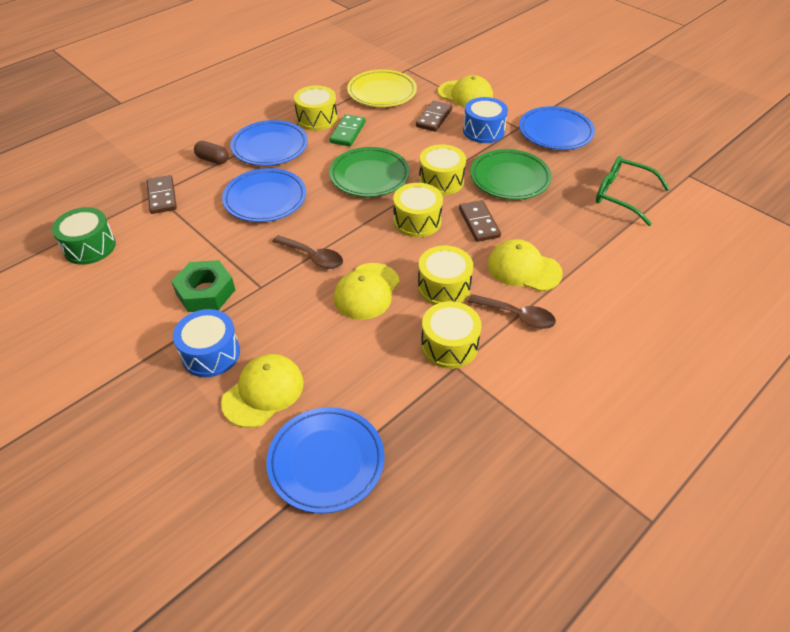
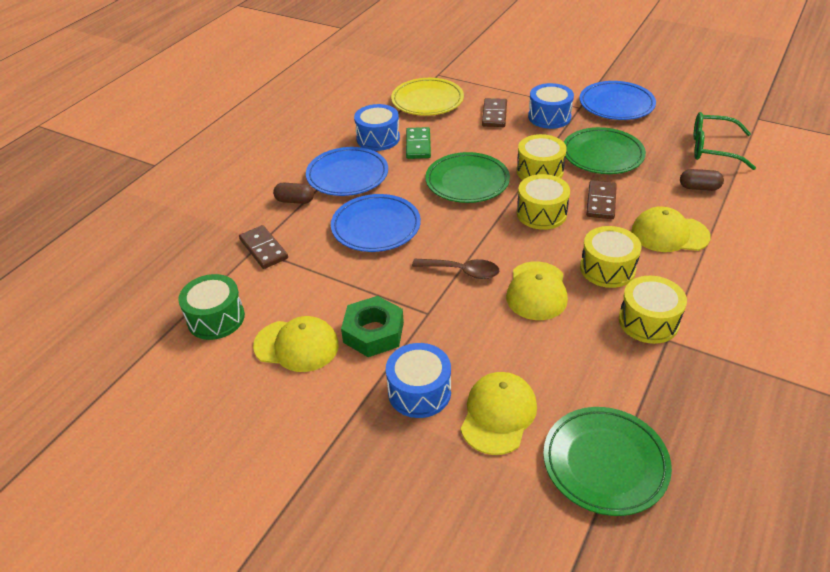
camera: 15 degrees left, 5 degrees down
blue plate [267,407,385,514] -> green plate [543,407,672,516]
yellow drum [294,85,337,131] -> blue drum [354,104,400,151]
yellow cap [438,75,493,107] -> yellow cap moved to [253,316,339,372]
brown domino [459,200,501,242] -> brown domino turned 45 degrees clockwise [586,180,617,219]
brown spoon [468,294,556,329] -> none
none -> brown capsule [680,169,724,191]

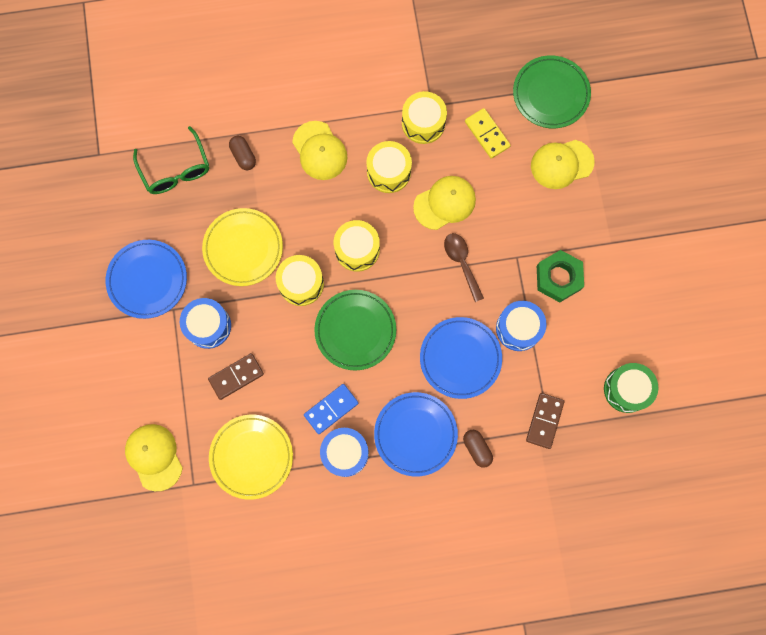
camera: 130 degrees left, 35 degrees up
yellow cap [253,316,339,372] -> yellow cap moved to [125,424,183,491]
blue drum [386,343,451,418] -> blue drum moved to [496,301,547,351]
green domino [406,127,431,159] -> blue domino [304,384,358,434]
green plate [564,127,646,174] -> yellow plate [202,208,283,286]
brown domino [586,180,617,219] -> none
none -> yellow domino [465,108,511,159]

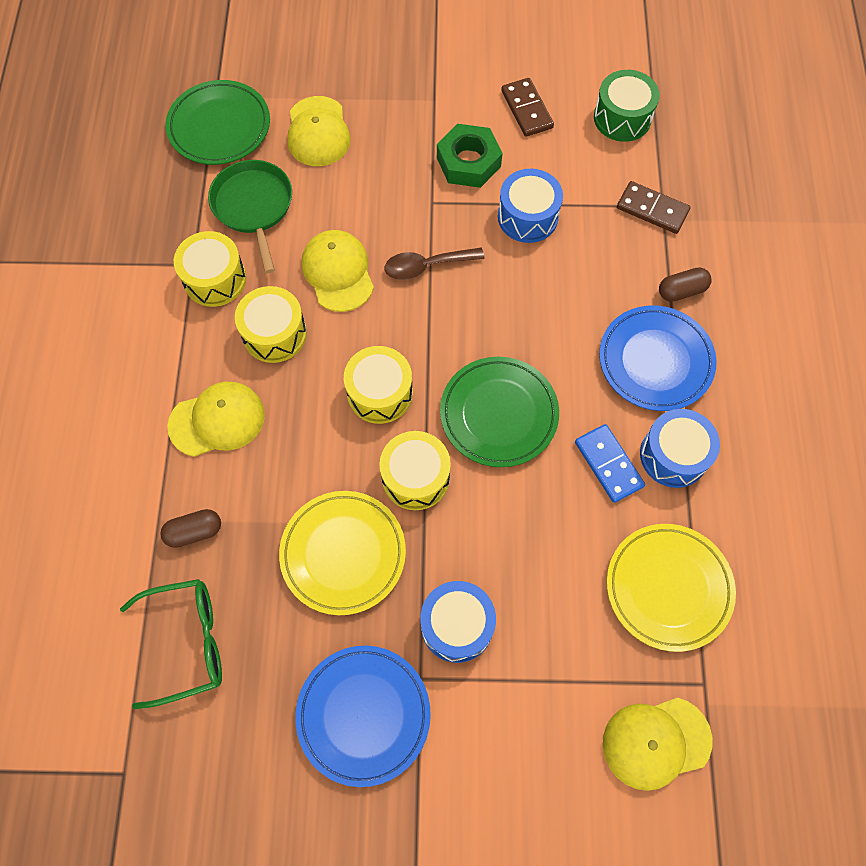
camera: 80 degrees left, 10 degrees down
brown domino [208,353,264,400] -> brown domino moved to [501,78,554,137]
blue plate [420,317,502,399] -> none
yellow domino [465,108,511,159] -> green pan [208,160,292,273]

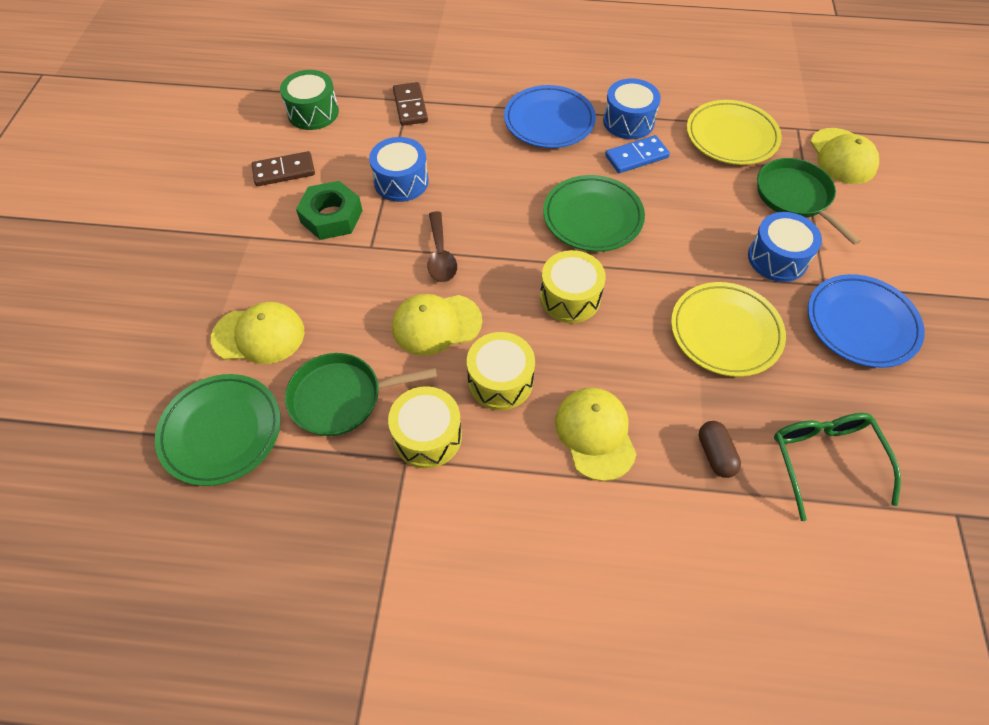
camera: 85 degrees left, 10 degrees down
yellow drum [379,431,451,510] -> none
brown domino [617,181,690,234] -> brown domino turned 45 degrees counterclockwise [393,82,428,126]
brown capsule [659,267,712,302] -> none
none -> green pan [757,158,861,245]

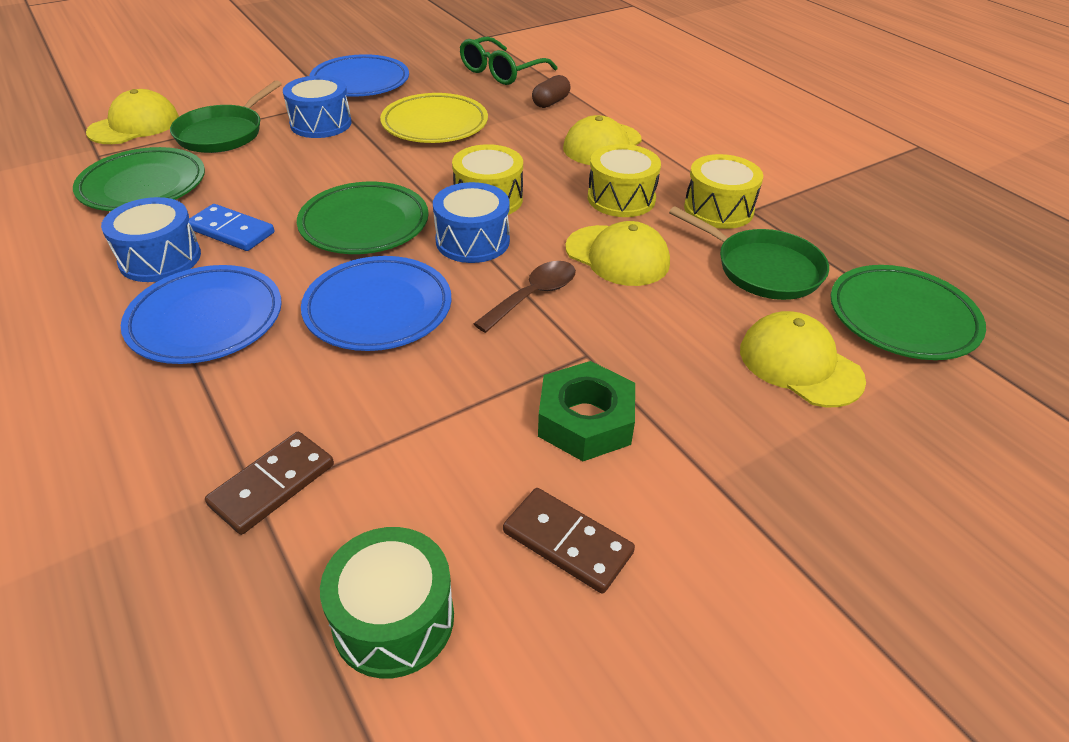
camera: 130 degrees left, 15 degrees down
blue drum [369,137,429,202] -> blue drum moved to [433,182,510,263]
yellow plate [687,100,782,165] -> green plate [73,147,205,211]
none -> blue plate [301,256,452,351]

